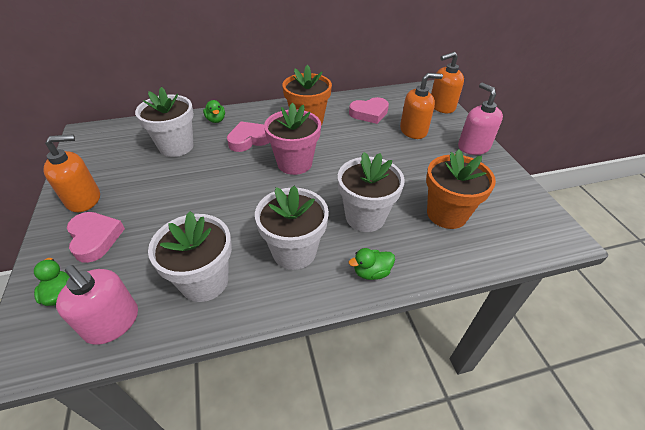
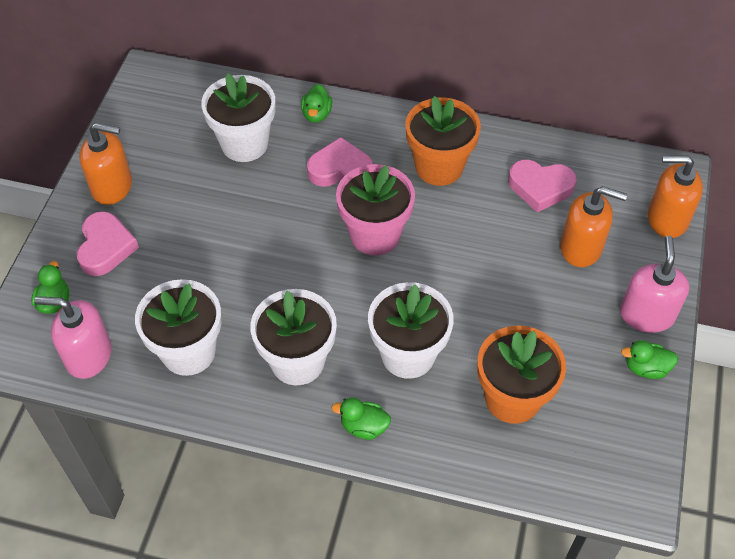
camera: 30 degrees right, 10 degrees up
pink soap dispenser [56,265,138,345] -> pink soap dispenser turned 120 degrees clockwise [34,296,112,379]
none -> green duck [621,340,678,379]

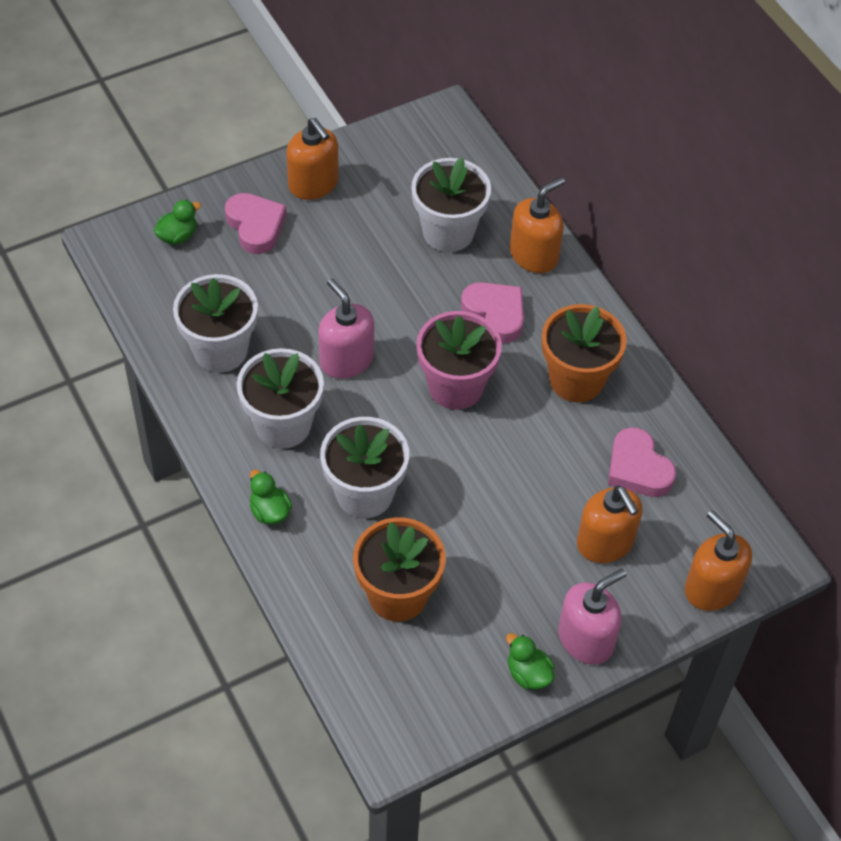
camera: 45 degrees right, 0 degrees up
pink soap dispenser [34,296,112,379] -> pink soap dispenser moved to [318,278,374,379]
pink heart [77,211,139,276] -> pink heart turned 75 degrees counterclockwise [225,193,287,254]
green duck [301,84,332,123] -> orange soap dispenser [510,177,565,273]

